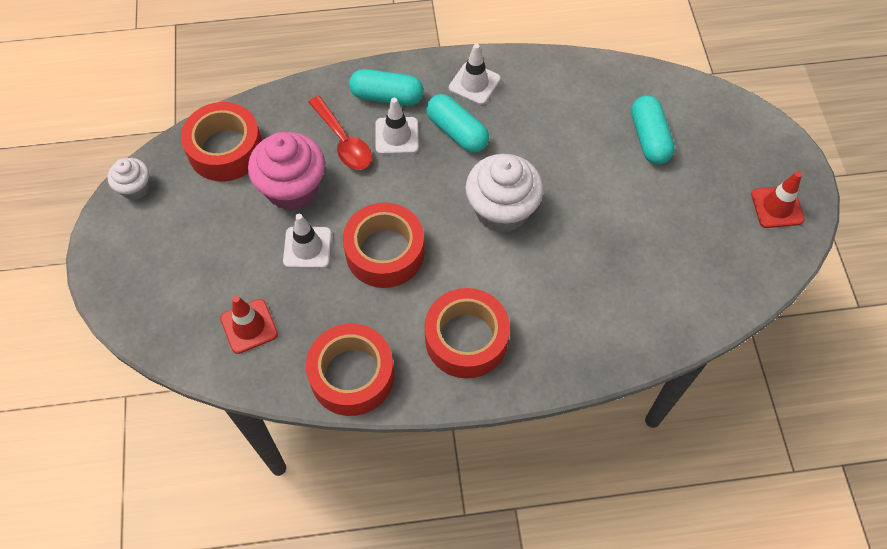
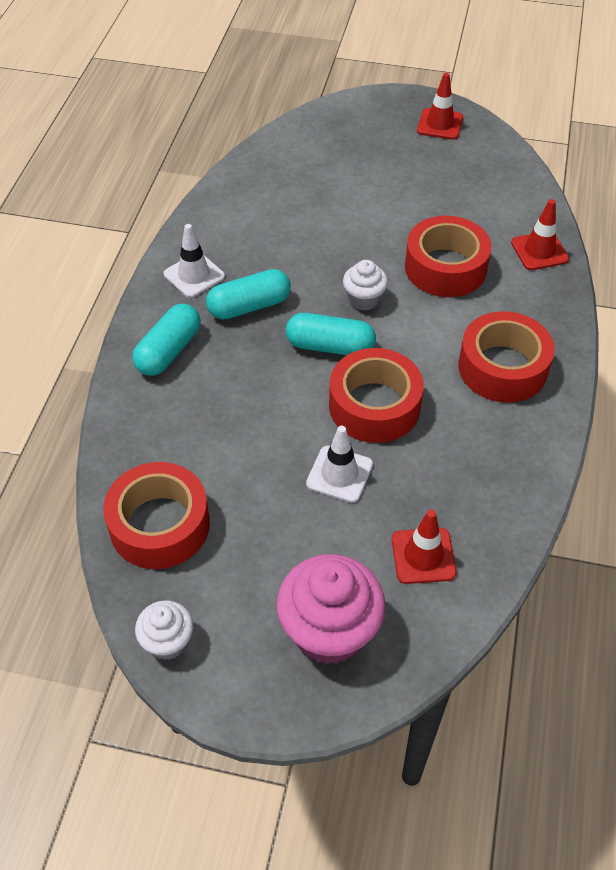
camera: 70 degrees left, 10 degrees down
pink cupcake [248,132,325,211] -> pink cupcake moved to [277,554,386,664]
red tape [306,324,394,416] -> red tape moved to [405,216,491,297]
red spoon [308,96,372,170] -> none
white traffic cone [375,98,419,154] -> none
white cupcake [465,154,544,233] -> white cupcake [343,260,388,311], size x0.54
turquoise capsule [631,95,675,164] -> turquoise capsule moved to [286,313,376,355]
none -> red traffic cone [511,199,569,270]

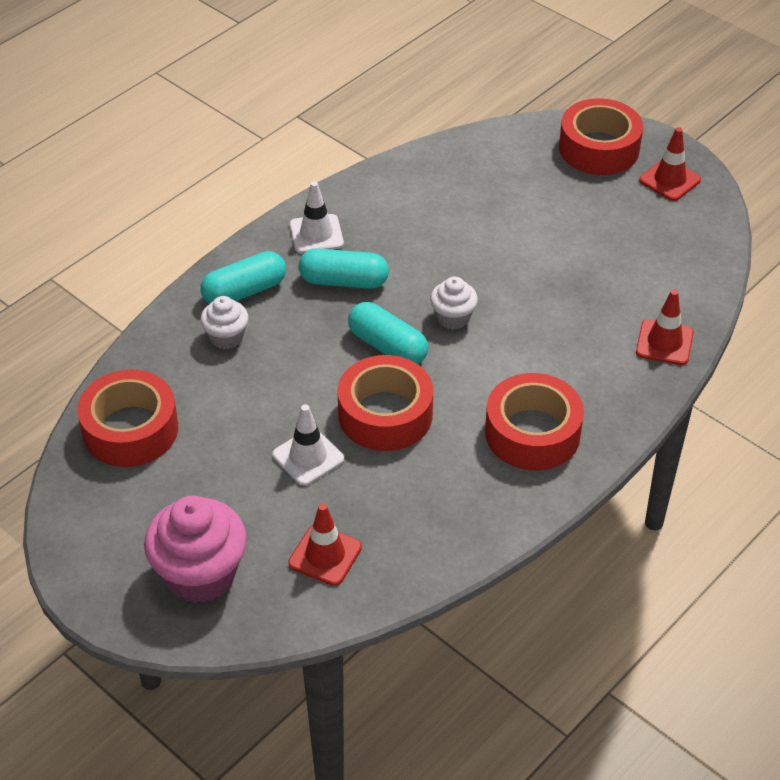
camera: 30 degrees right, 5 degrees down
white cupcake [135,600,193,660] -> white cupcake moved to [200,296,248,349]
red tape [405,216,491,297] -> red tape moved to [559,98,643,175]

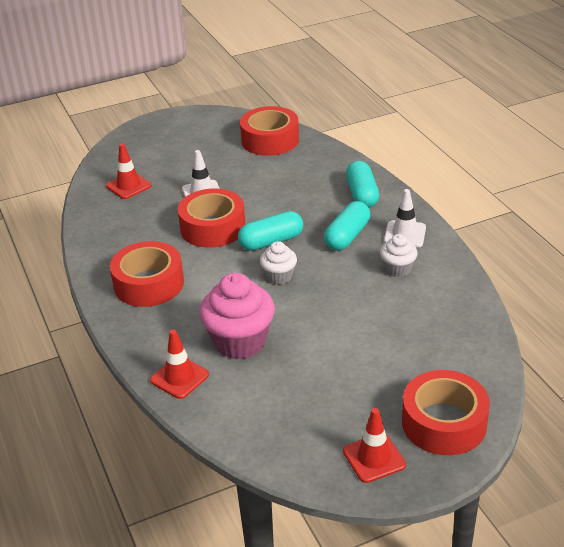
camera: 115 degrees right, 10 degrees down
pink cupcake [144,496,247,603] -> pink cupcake moved to [199,273,275,359]
white cupcake [200,296,248,349] -> white cupcake moved to [380,234,418,277]

